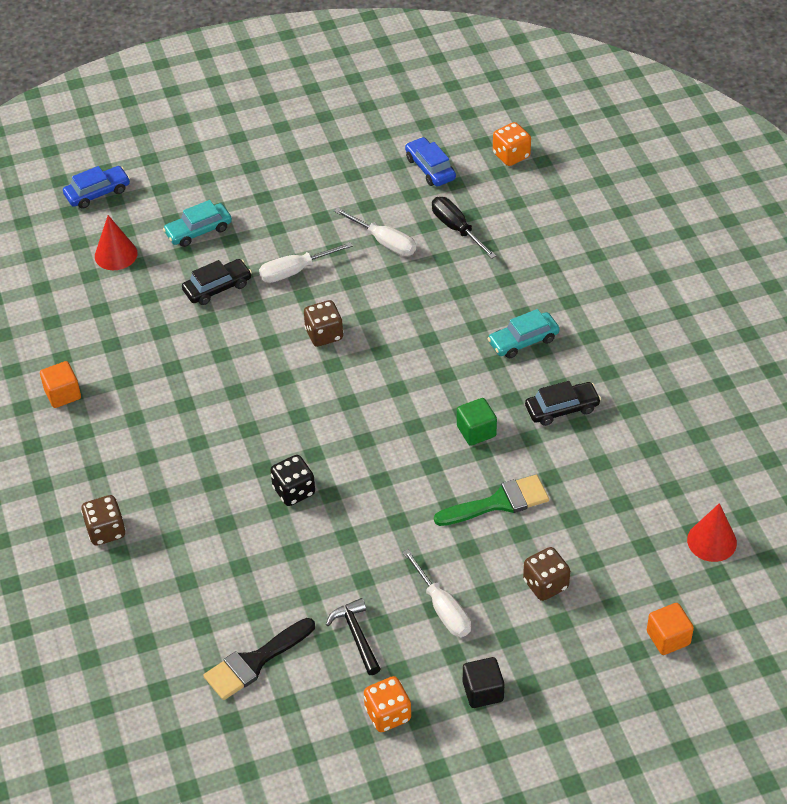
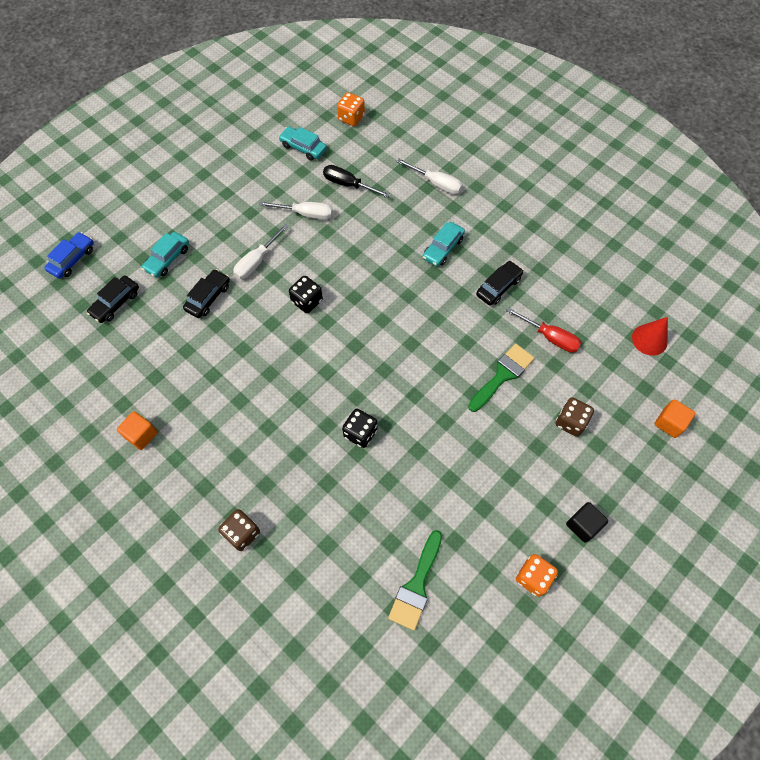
camera: 30 degrees left, 15 degrees up
red cone [95,215,137,270] -> black car [87,275,139,323]
black brush [203,618,315,700] -> green brush [388,530,442,630]
brown dice [304,300,343,347] -> black dice [289,276,323,313]
black hammer [326,598,380,675] -> none
white screwdriver [402,549,471,637] -> white screwdriver moved to [397,159,462,194]
blue car [405,137,456,187] -> turquoise car [279,126,327,160]
green cube [457,398,497,446] -> none
none -> red screwdriver [506,307,581,353]

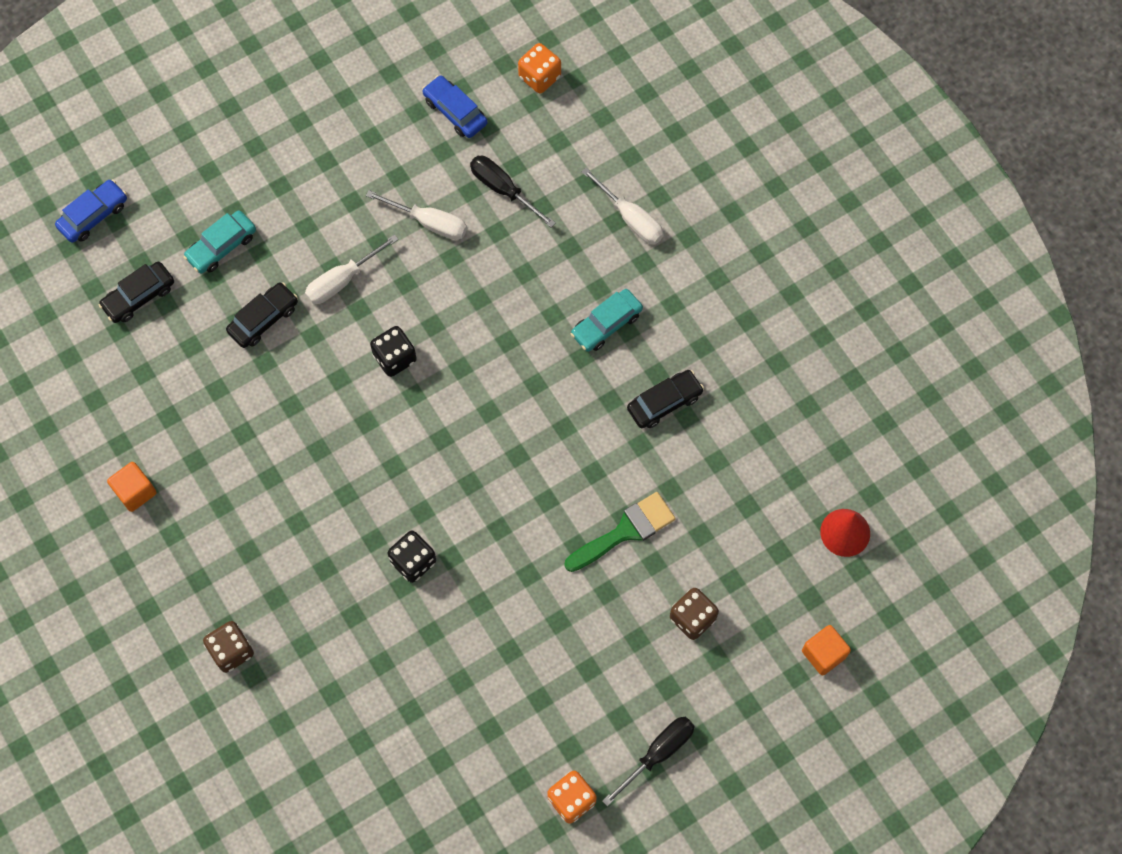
camera: 15 degrees right, 5 degrees up
turquoise car [279,126,327,160] -> blue car [422,75,487,138]
green brush [388,530,442,630] -> none
red screwdriver [506,307,581,353] -> none
black cube [566,502,608,543] -> black screwdriver [602,717,695,807]

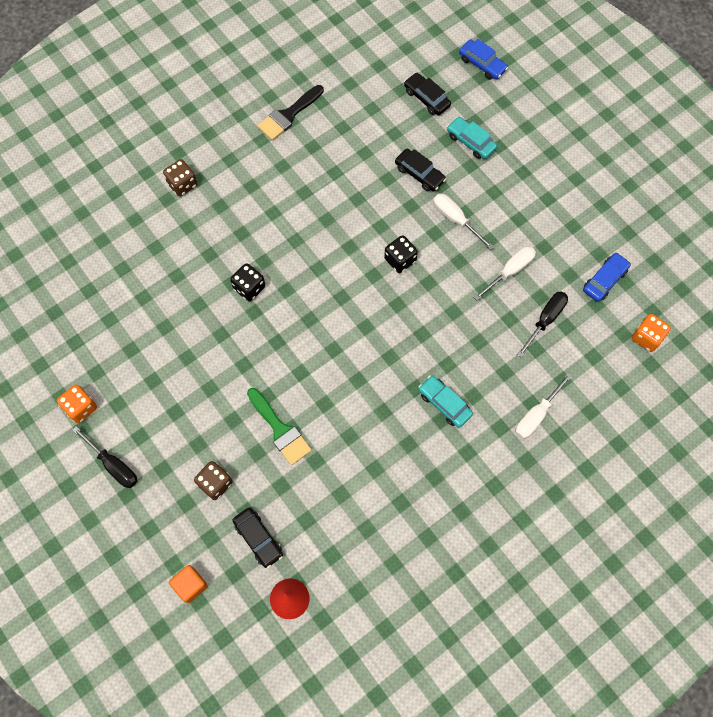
camera: 85 degrees right, 0 degrees up
orange cube [107,462,157,512] -> black brush [257,85,324,140]
white screwdriver [366,190,467,240] -> white screwdriver turned 150 degrees counterclockwise [474,246,536,300]
black car [627,370,704,428] -> black car moved to [232,508,283,568]

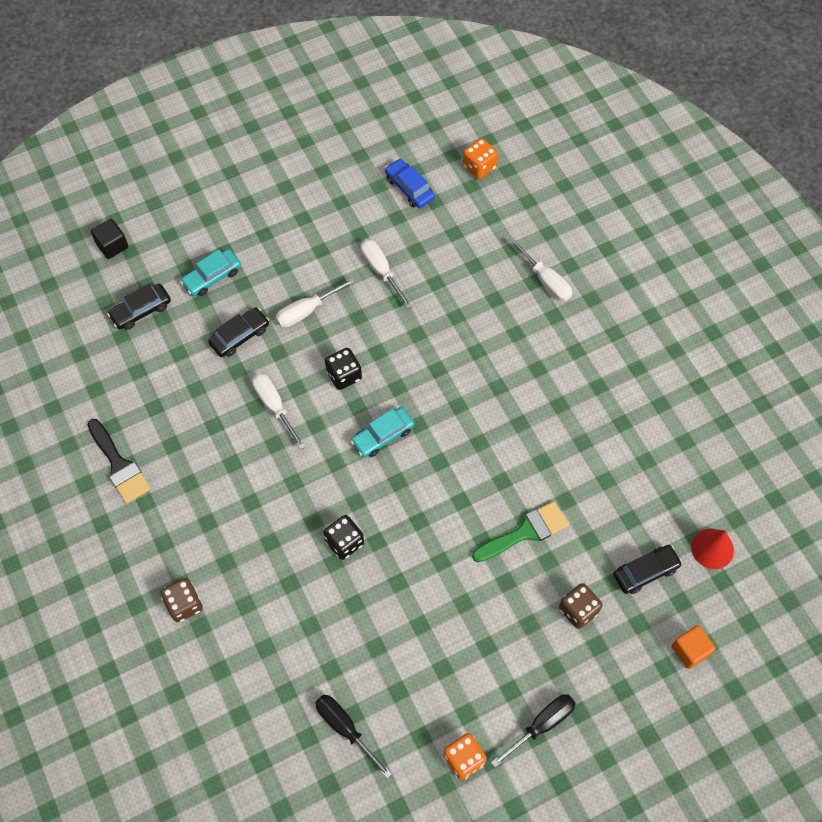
camera: 80 degrees left, 5 degrees down
turquoise car [418,375,473,428] -> turquoise car moved to [350,407,414,457]
blue car [459,39,508,80] -> black cube [91,219,128,259]
black screwdriver [517,291,568,357] -> black screwdriver moved to [315,695,392,778]
none -> white screwdriver [252,373,306,450]

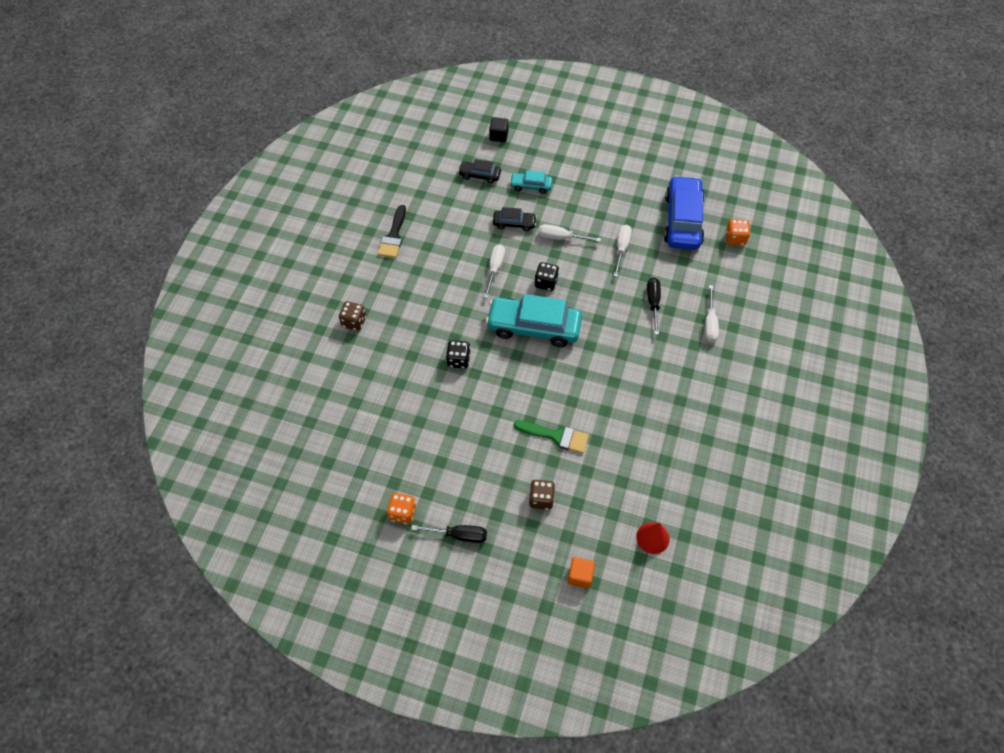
camera: 45 degrees right, 5 degrees down
black screwdriver [315,695,392,778] -> black screwdriver moved to [647,277,661,335]
turquoise car [350,407,414,457] -> turquoise car [486,294,582,347], size x2.01
blue car [385,159,435,208] -> blue car [664,176,705,250], size x2.01
black car [613,545,682,594] -> none

